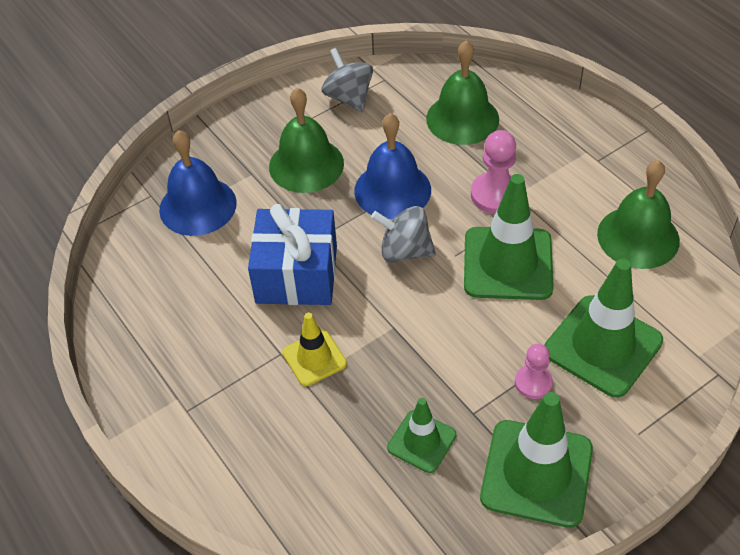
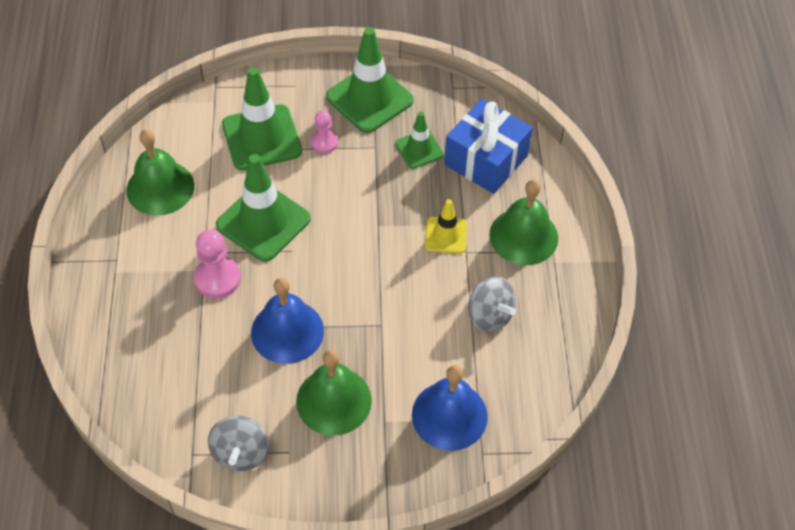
camera: 150 degrees left, 5 degrees up
blue gift [248,204,337,305] -> blue gift moved to [444,99,533,194]
grey spinning top [371,206,436,263] -> grey spinning top moved to [468,276,516,333]
green bell [426,40,499,145] -> green bell moved to [489,180,558,265]

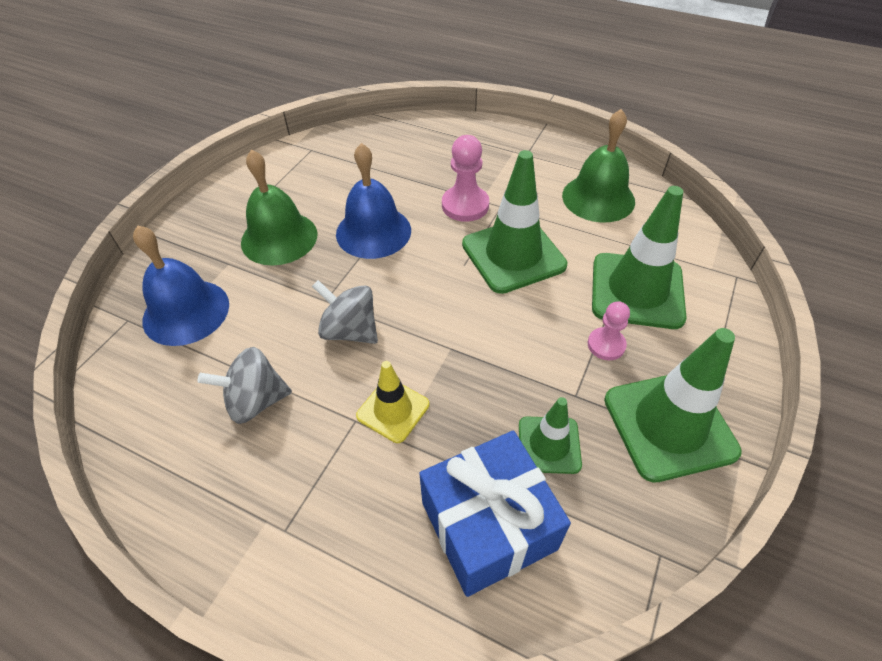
camera: 120 degrees right, 5 degrees down
grey spinning top [208,416,269,471] -> grey spinning top moved to [312,280,378,344]
green bell [489,180,558,265] -> none

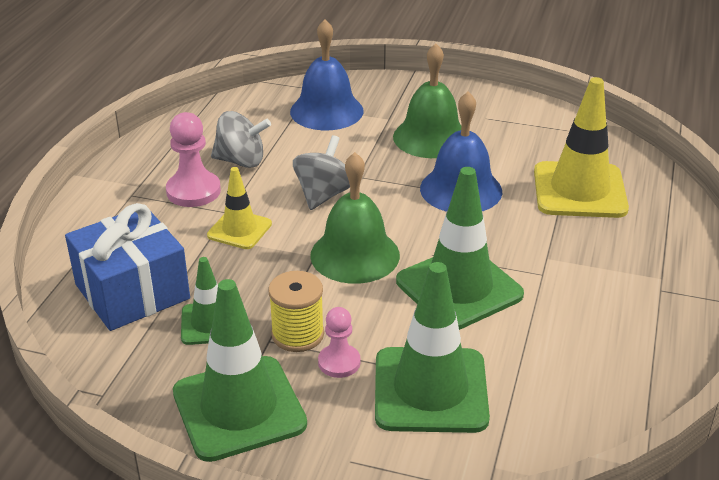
camera: 80 degrees right, 15 degrees down
grey spinning top [198,347,292,424] -> grey spinning top turned 120 degrees clockwise [211,111,271,168]
pink pawn [442,135,489,222] -> pink pawn moved to [166,112,221,207]
green bell [562,109,635,223] -> green bell moved to [310,152,400,284]
none -> yellow spool [268,271,324,352]
none -> yellow traffic cone [534,77,629,218]

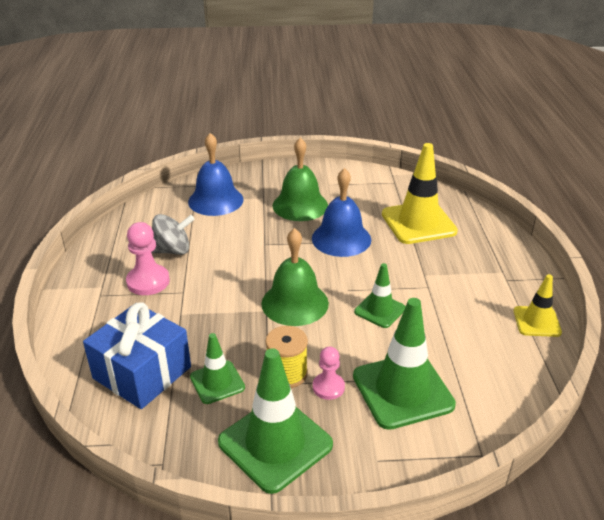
camera: 20 degrees left, 0 degrees up
yellow traffic cone [207,167,272,249] -> yellow traffic cone moved to [514,274,562,337]
grey spinning top [293,135,350,210] -> none
green traffic cone [396,167,524,330] -> green traffic cone [354,263,406,328], size x0.56

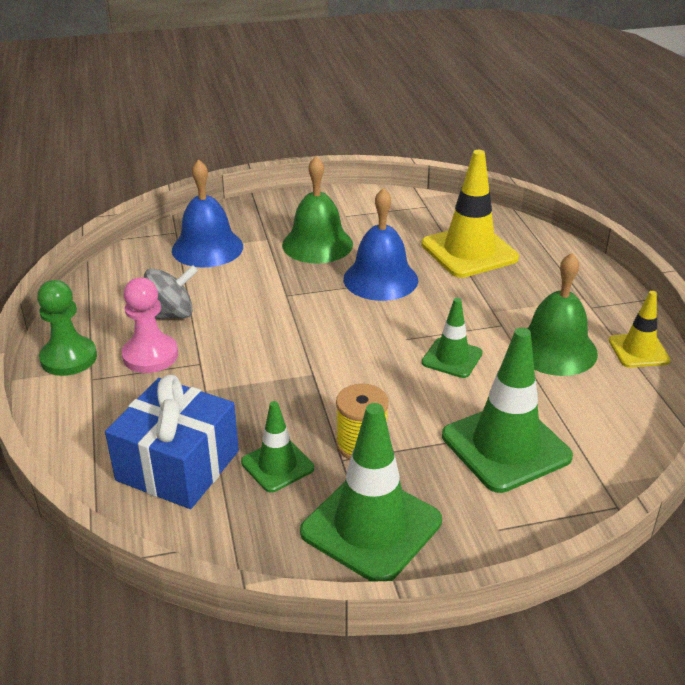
camera: 10 degrees left, 0 degrees up
green bell [261,228,329,326] -> green bell moved to [527,253,598,376]
pink pawn [313,347,345,400] -> none
none -> green pawn [37,280,97,376]

